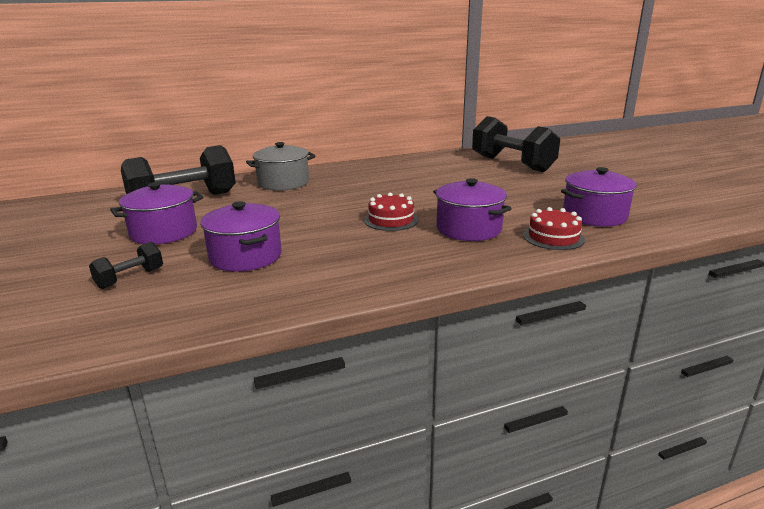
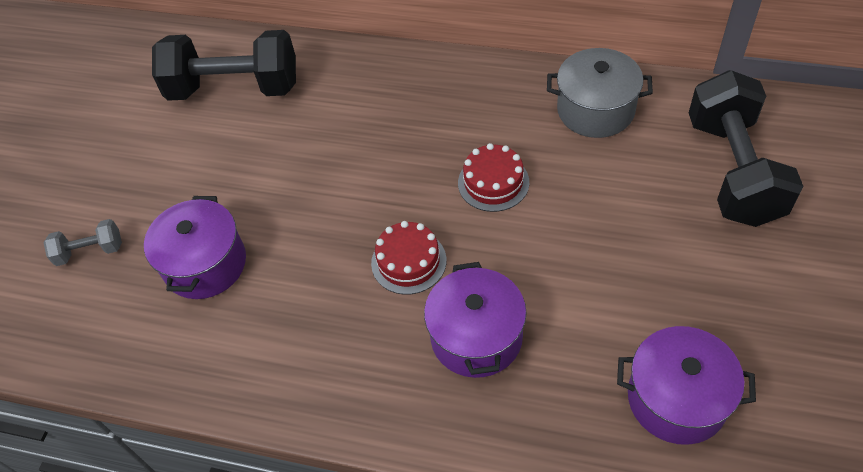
camera: 40 degrees right, 30 degrees up
black dumbbell [89,242,163,289] -> grey dumbbell [43,219,122,266]
purple pot [110,182,203,244] -> none
grey pot [246,142,315,191] -> grey pot moved to [547,48,653,138]
red cake [523,207,585,250] -> red cake moved to [458,143,529,212]

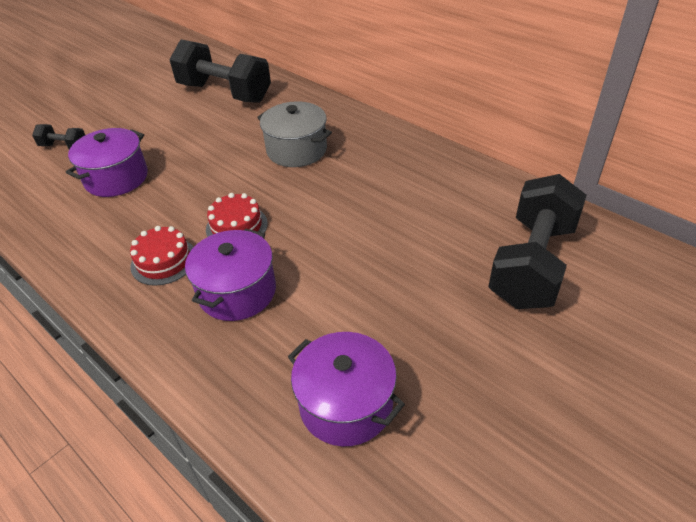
camera: 25 degrees right, 10 degrees down
grey dumbbell [43,219,122,266] -> black dumbbell [32,124,85,149]
red cake [458,143,529,212] -> red cake moved to [130,226,193,286]
grey pot [547,48,653,138] -> grey pot moved to [257,101,332,167]

